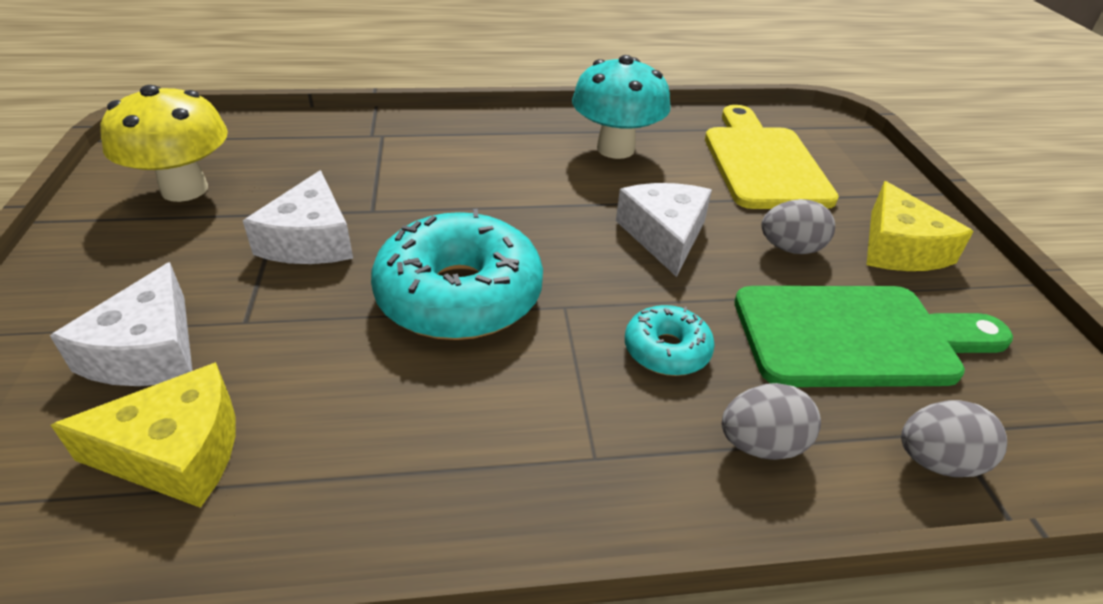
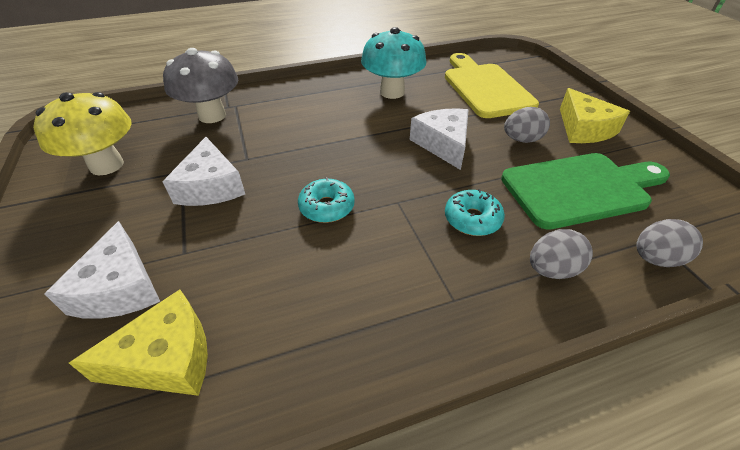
camera: 10 degrees left, 5 degrees up
turquoise donut [371,209,543,340] -> turquoise donut [298,177,355,223], size x0.50
none -> grey mushroom [163,48,238,123]

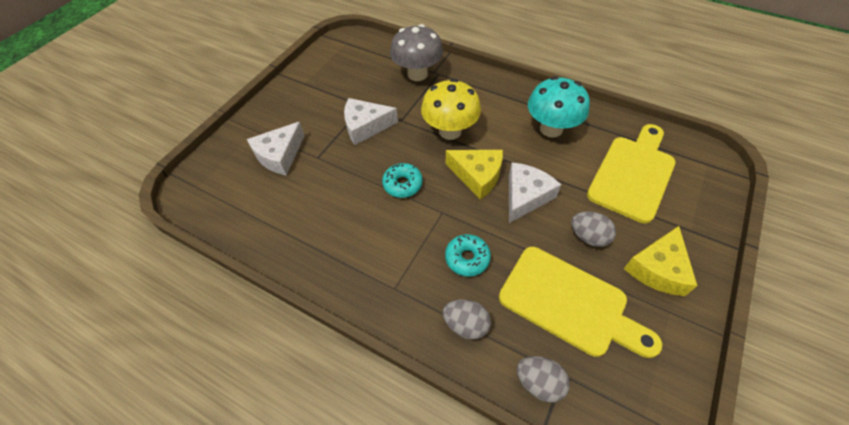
camera: 50 degrees right, 10 degrees up
yellow mushroom [33,92,132,175] -> yellow mushroom moved to [421,79,481,140]
yellow cheese [69,289,208,396] -> yellow cheese moved to [446,150,503,200]
white cheese [162,137,245,206] -> white cheese turned 45 degrees clockwise [344,98,398,145]
green cutting board [501,153,670,230] -> yellow cutting board [499,247,662,358]

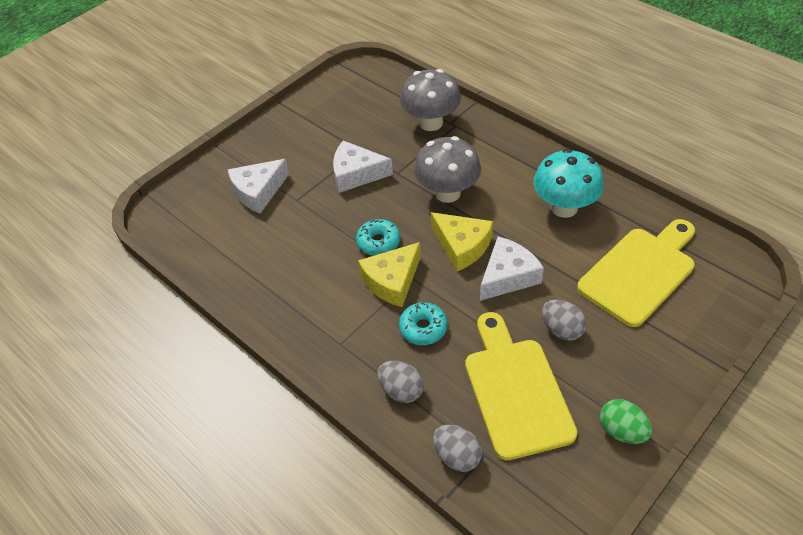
camera: 15 degrees right, 5 degrees down
yellow mushroom [421,79,481,140] -> grey mushroom [414,136,481,203]
yellow cutting board [499,247,662,358] -> yellow cutting board turned 150 degrees counterclockwise [465,312,577,460]
yellow cheese [624,226,698,296] -> yellow cheese moved to [358,242,421,307]
none -> green egg [600,399,652,444]

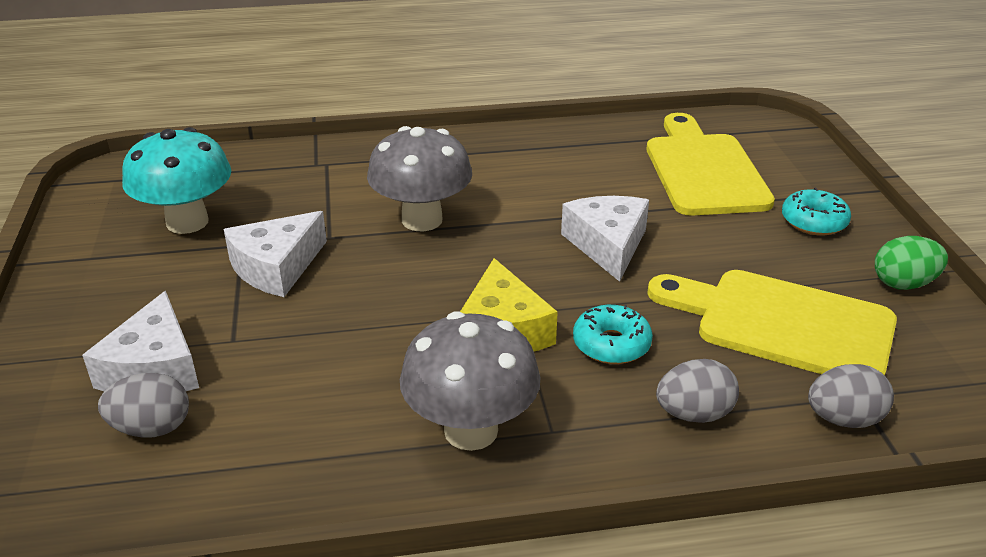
camera: 55 degrees left, 15 degrees down
turquoise donut [356,219,400,256] -> turquoise donut moved to [782,188,851,236]
grey mushroom [400,69,461,131] -> grey mushroom moved to [400,311,541,451]
yellow cheese [431,212,493,271] -> none
turquoise mushroom [533,149,604,218] -> turquoise mushroom moved to [122,127,231,234]
grey egg [542,299,587,341] -> grey egg moved to [98,373,189,438]

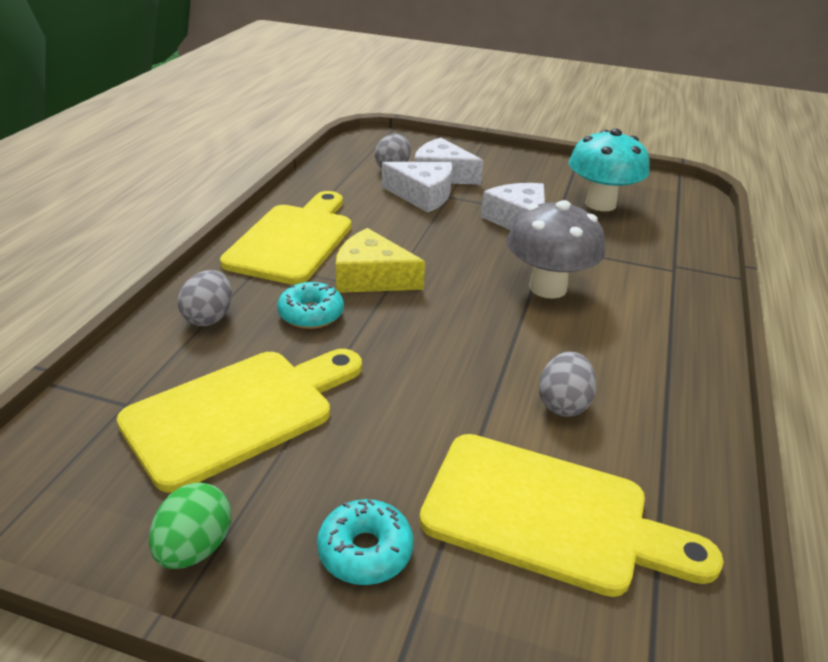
camera: 115 degrees right, 0 degrees up
grey mushroom [400,311,541,451] -> yellow cutting board [220,191,351,285]
white cheese [561,196,649,282] -> white cheese moved to [382,162,452,213]
grey egg [808,364,894,428] -> grey egg moved to [539,351,597,417]

